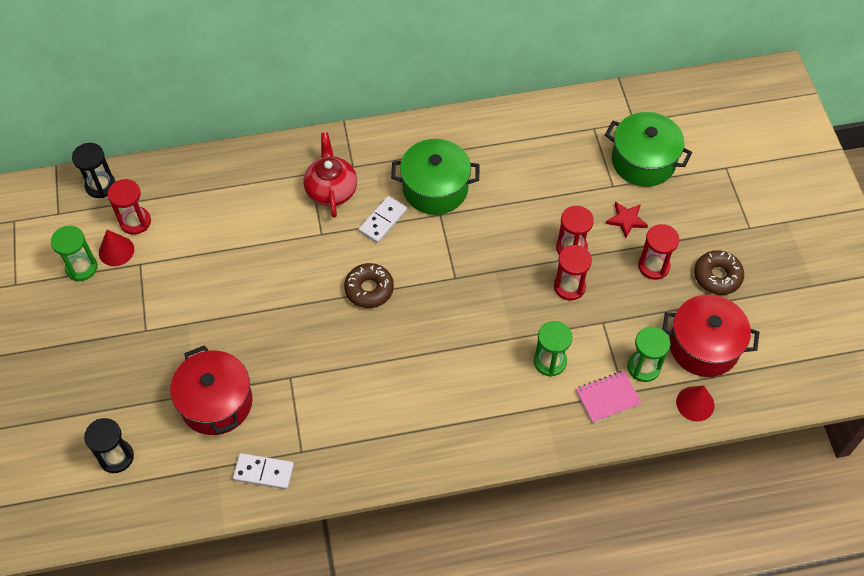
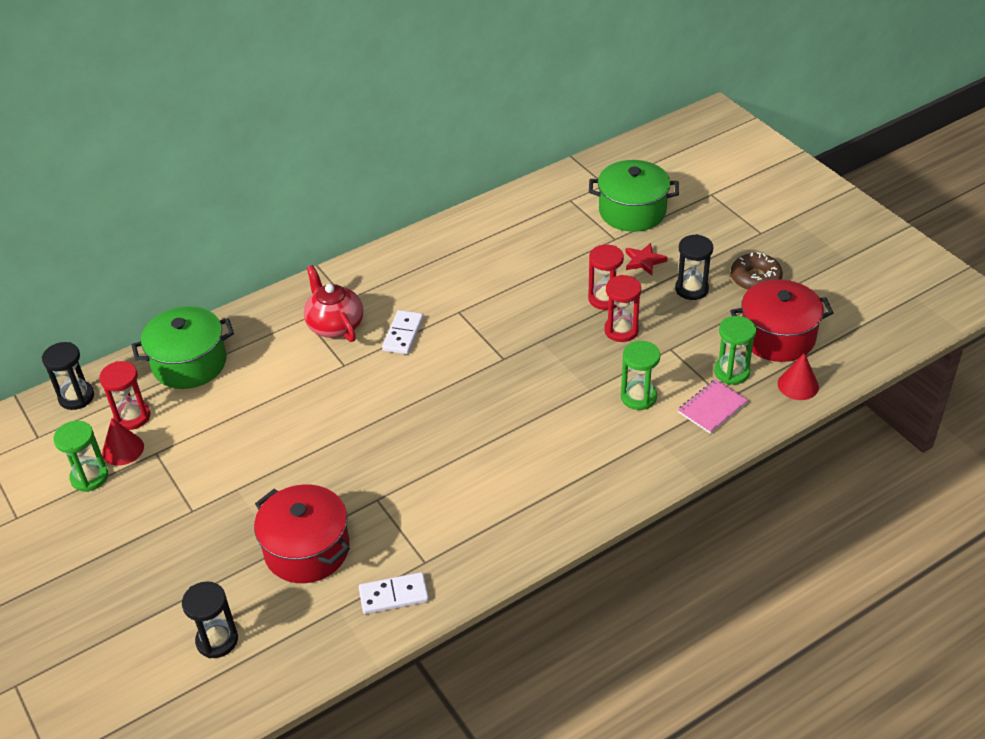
camera: 20 degrees left, 15 degrees down
brown donut [344,263,394,308] -> none
green pot [391,139,480,215] -> green pot moved to [132,306,234,389]
red hourglass [638,224,679,280] -> black hourglass [675,234,713,300]

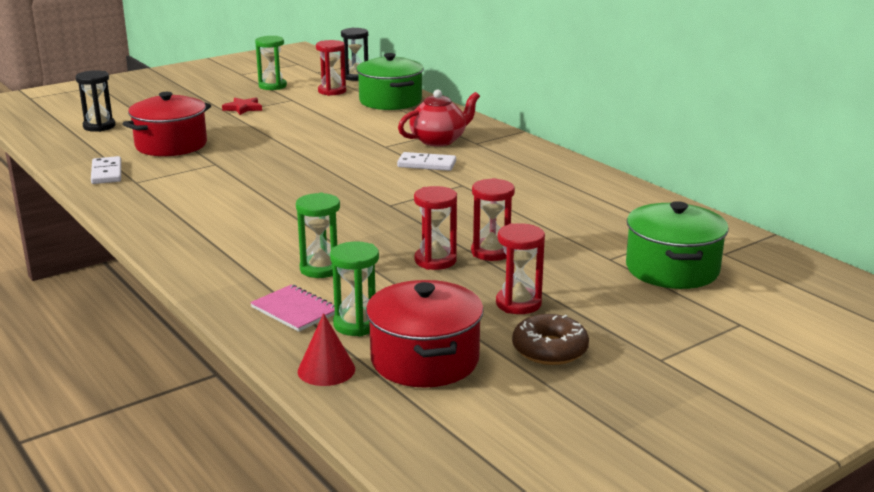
camera: 85 degrees right, 20 degrees down
red cone [102,418,144,466] -> none
red star [625,243,668,275] -> red star moved to [222,97,262,115]
black hourglass [675,234,713,300] -> red hourglass [496,223,545,314]

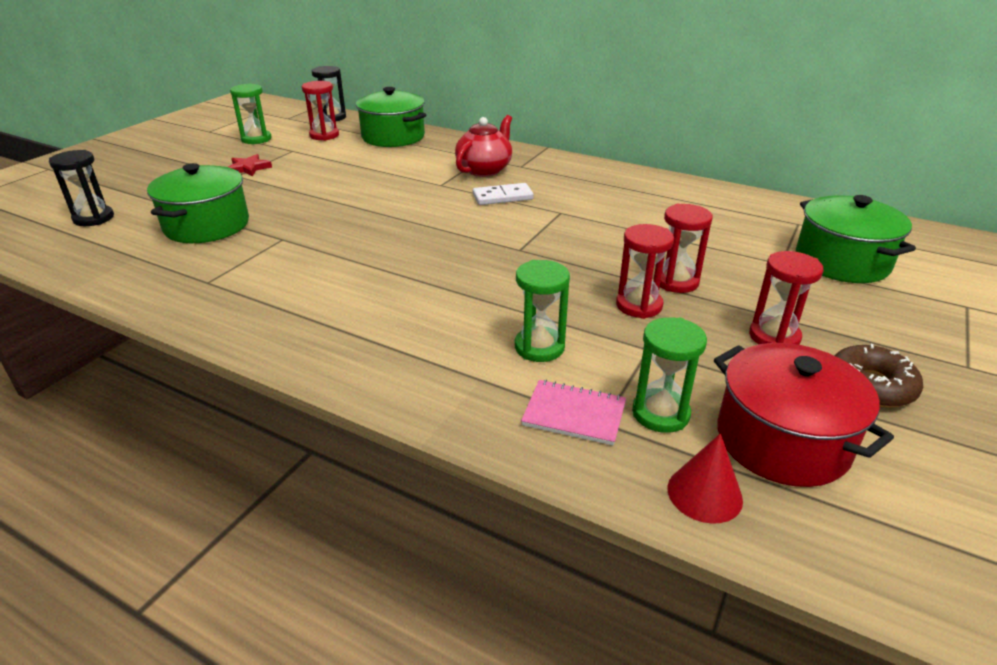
camera: 25 degrees left, 10 degrees up
white domino [91,156,121,184] -> none
red pot [122,92,211,156] -> green pot [147,163,249,243]

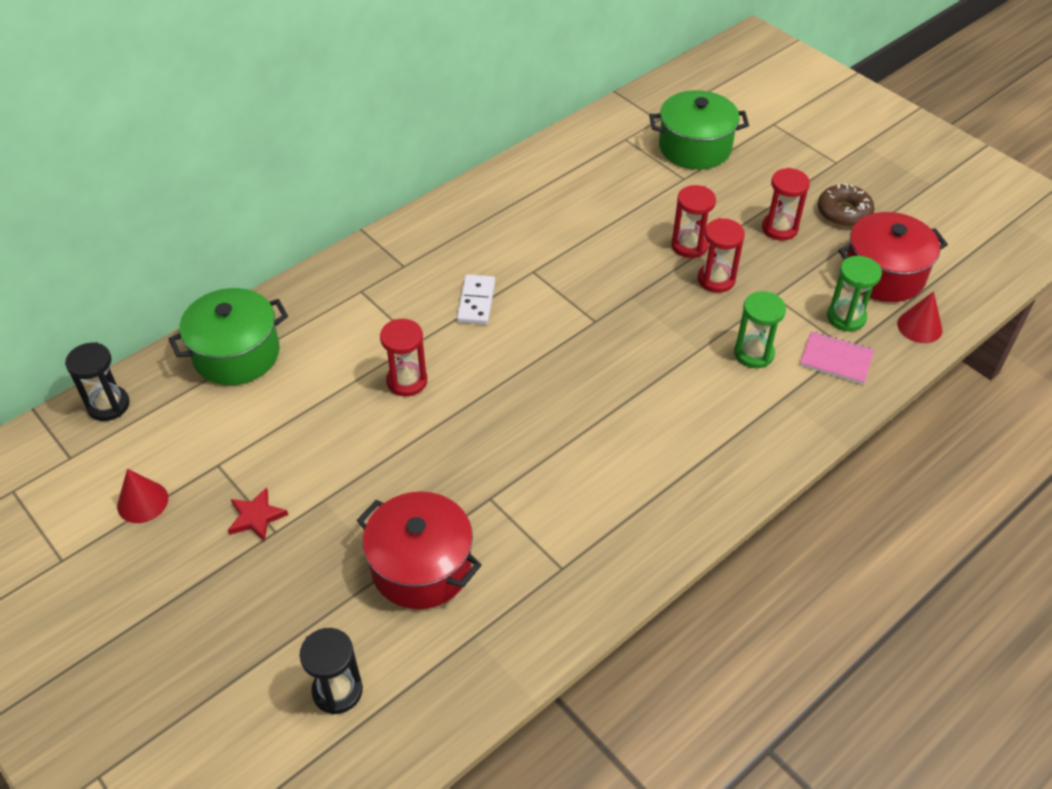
camera: 70 degrees left, 15 degrees up
green pot [147,163,249,243] -> red pot [357,491,482,609]
green hourglass [230,83,272,144] -> red cone [117,469,168,523]
red hourglass [302,81,339,141] -> red hourglass moved to [380,319,427,396]
red teapot [455,115,512,177] -> none
pink notebook [521,380,626,446] -> pink notebook turned 75 degrees clockwise [800,331,875,384]

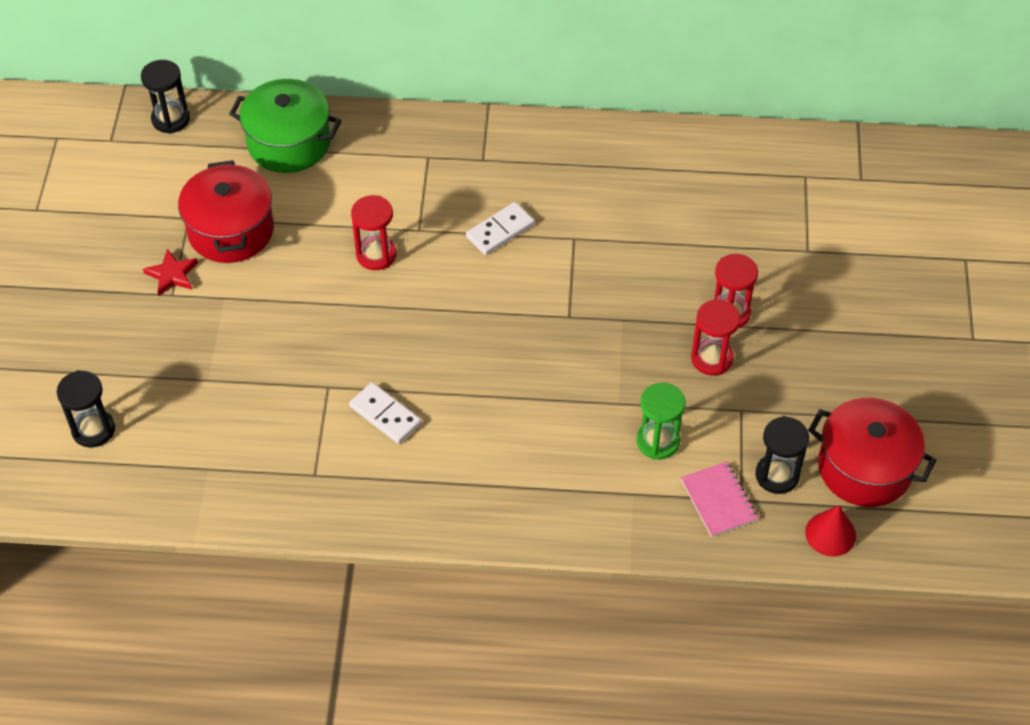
camera: 45 degrees right, 5 degrees up
red cone [117,469,168,523] -> none
red pot [357,491,482,609] -> red pot moved to [178,160,274,263]
green pot [649,90,749,169] -> none
red hourglass [762,168,810,241] -> none
brown donut [818,184,875,227] -> none
green hourglass [827,256,882,332] -> black hourglass [756,416,809,494]
none -> white domino [349,382,422,444]

